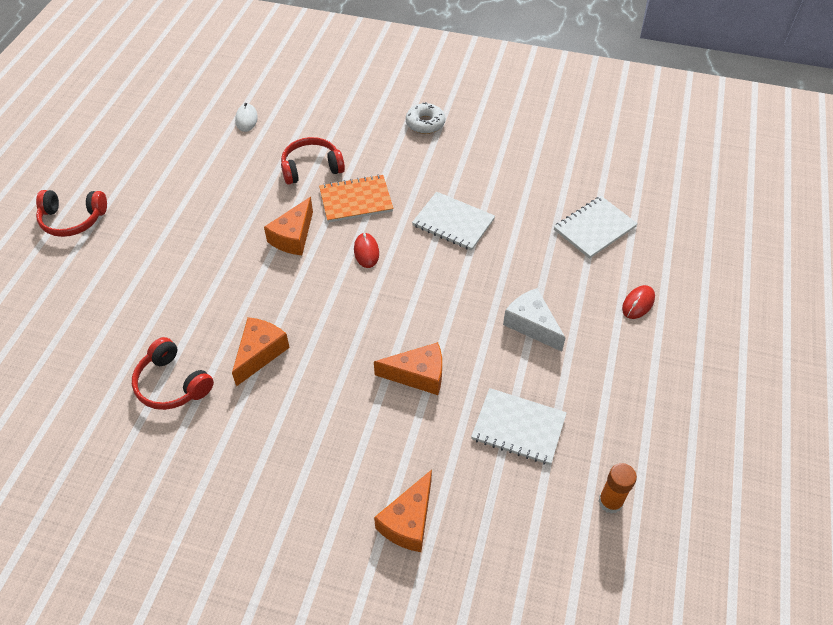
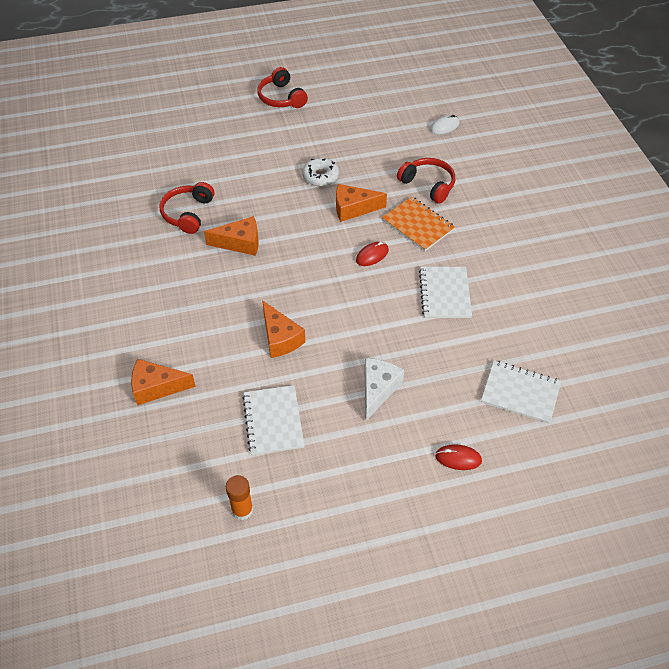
camera: 60 degrees right, 0 degrees up
white donut [406,102,445,134] -> white donut moved to [302,158,339,186]

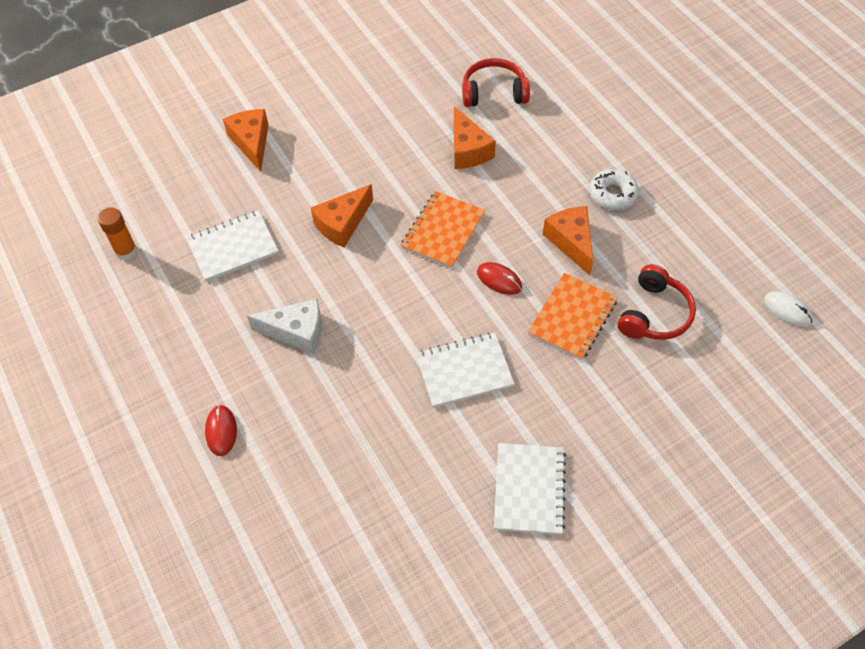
camera: 75 degrees right, 5 degrees up
red headphones [257,67,308,108] -> none
white notebook [481,361,561,424] -> white notebook moved to [494,443,566,535]
none -> orange notebook [401,191,485,268]

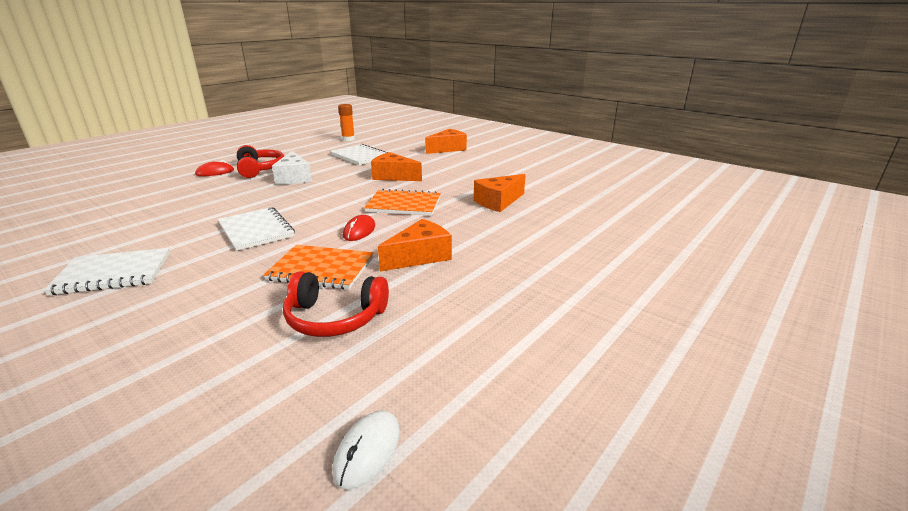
camera: 70 degrees right, 30 degrees down
red headphones [462,58,530,107] -> red headphones moved to [237,145,284,178]
white donut [589,169,639,211] -> none

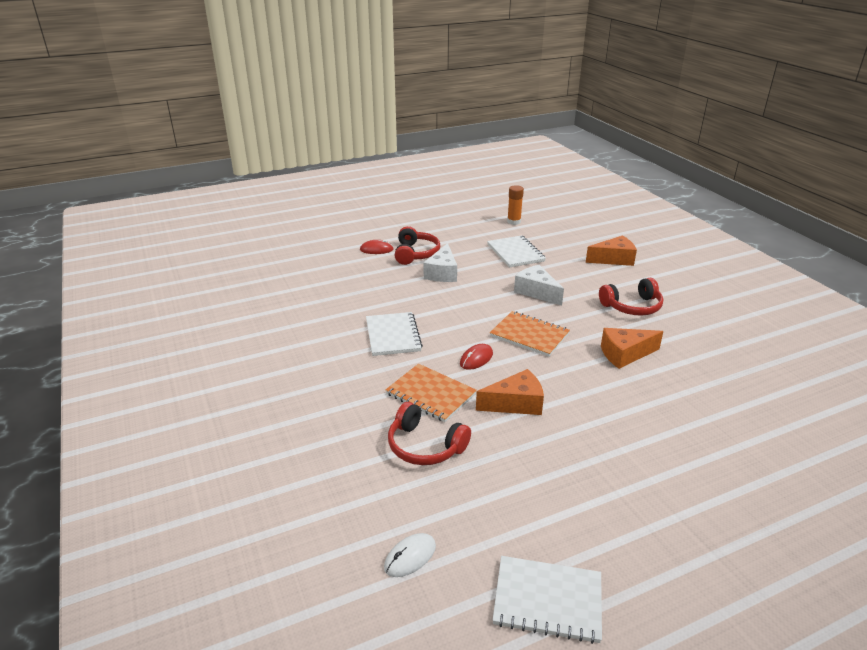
camera: 25 degrees right, 5 degrees up
white notebook [43,248,170,295] -> white notebook moved to [493,556,602,644]
orange cheese [371,152,422,181] -> white cheese [514,265,564,306]
none -> red headphones [599,278,663,316]

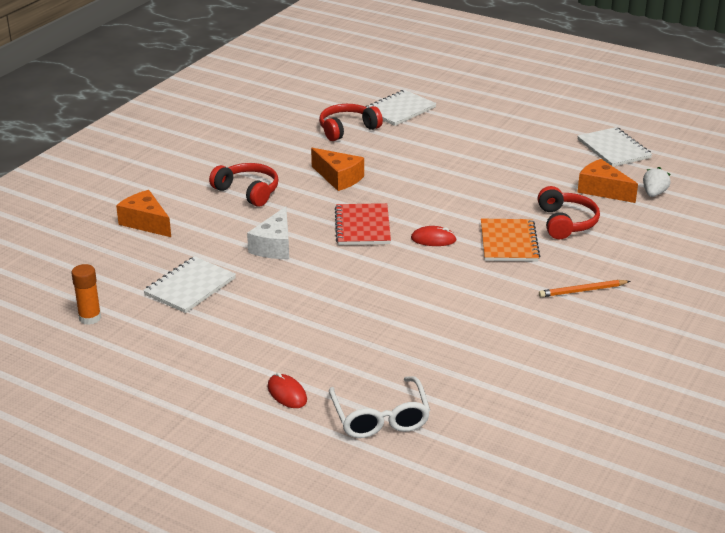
camera: 125 degrees left, 0 degrees up
white notebook [366,312,423,356] -> white notebook moved to [365,90,437,126]
white mouse [384,533,436,577] -> white strawberry [643,167,671,197]
red headphones [395,226,440,265] -> red headphones moved to [319,104,383,141]
white cheese [424,243,457,282] -> none
orange cheese [476,369,544,415] -> orange cheese moved to [577,159,638,203]
orange notebook [490,311,570,357] -> red notebook [335,203,391,245]
none -> white glasses [329,376,430,438]
none -> orange pencil [539,280,630,297]

